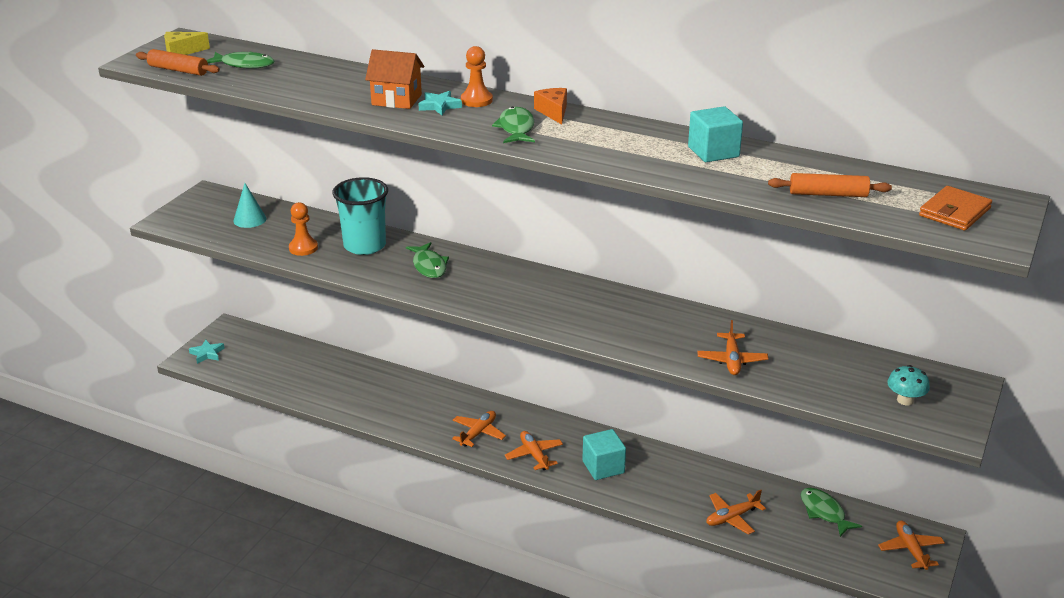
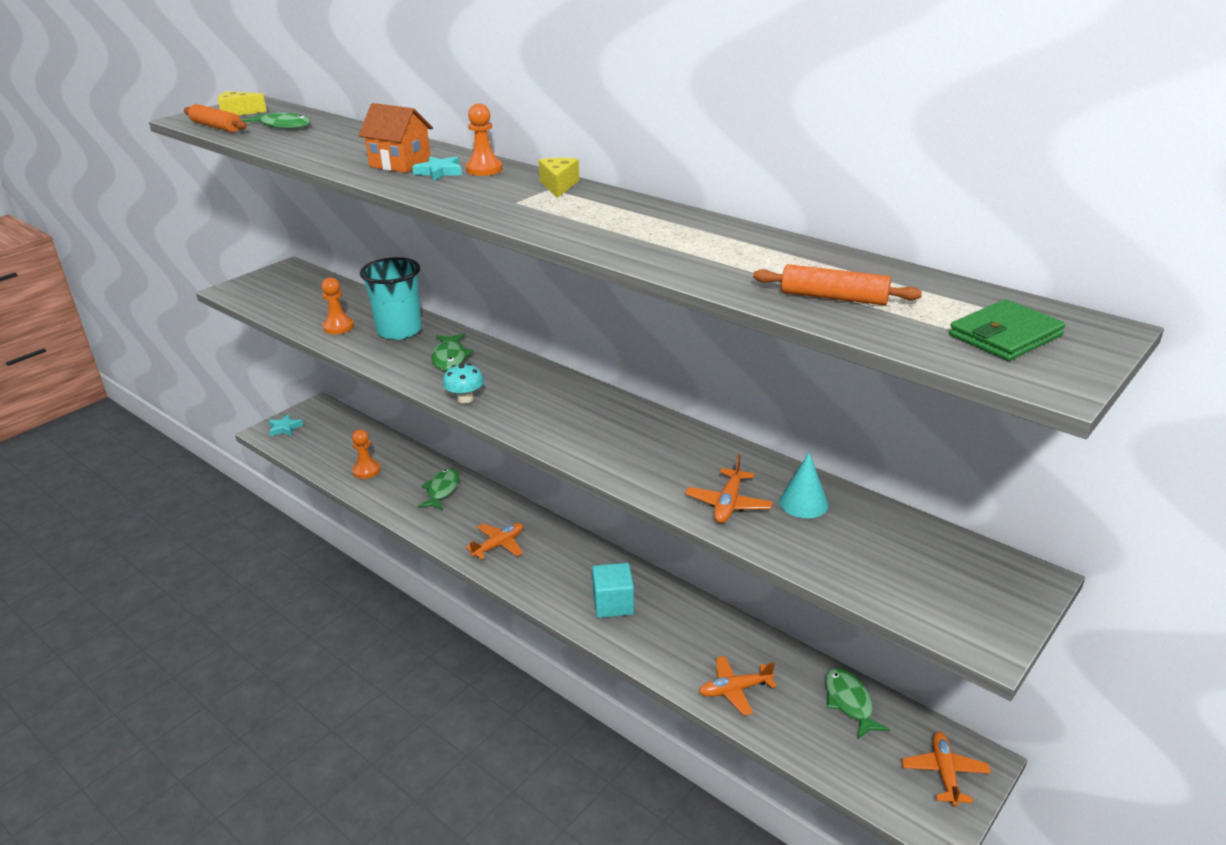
camera: 15 degrees right, 0 degrees up
turquoise cone [233,183,266,228] -> turquoise cone moved to [779,452,828,518]
green fish [492,106,535,143] -> green fish moved to [418,468,460,510]
orange plane [505,431,563,470] -> none
orange cheese [534,88,567,124] -> yellow cheese [538,158,579,198]
turquoise cube [688,106,743,162] -> none
turquoise mushroom [887,365,930,405] -> turquoise mushroom moved to [443,363,484,403]
orange wallet [919,186,992,231] -> green wallet [949,299,1066,361]
none -> orange pawn [352,429,380,479]

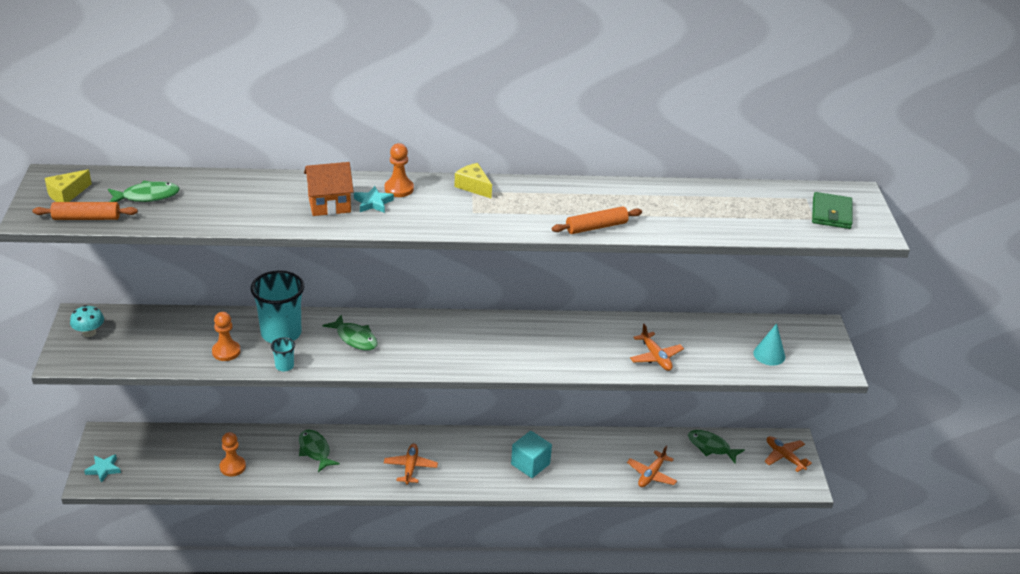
camera: 45 degrees left, 5 degrees up
turquoise mushroom [443,363,484,403] -> turquoise mushroom moved to [70,305,104,337]
orange rolling pin [753,264,922,305] -> orange rolling pin moved to [552,206,642,234]
turquoise cone [779,452,828,518] -> turquoise cone moved to [753,323,785,366]
none -> turquoise cup [271,337,295,371]

